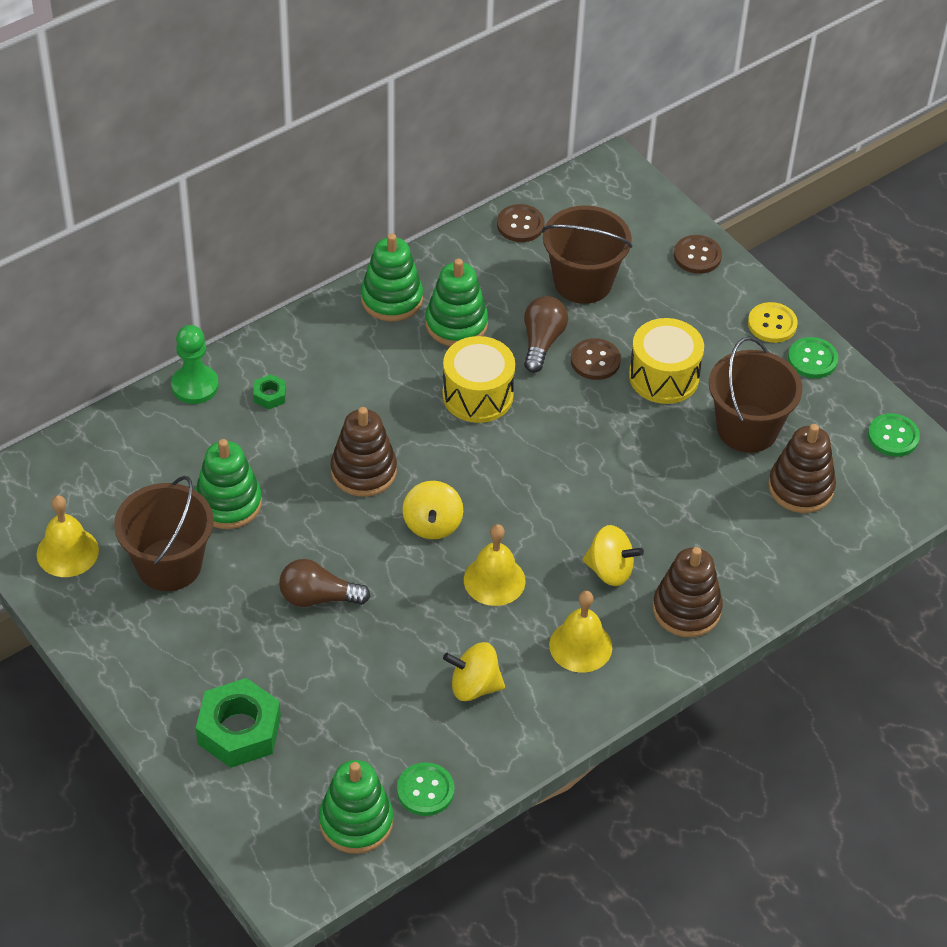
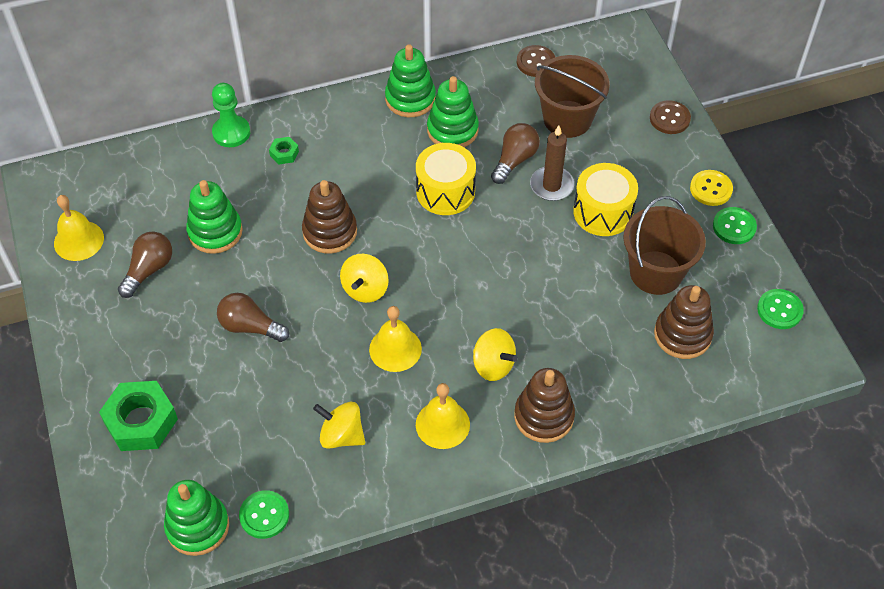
camera: 20 degrees right, 5 degrees up
brown bucket [114,476,214,591] -> brown light bulb [118,232,172,298]
brown button [571,338,621,380] -> brown candle [530,125,574,201]

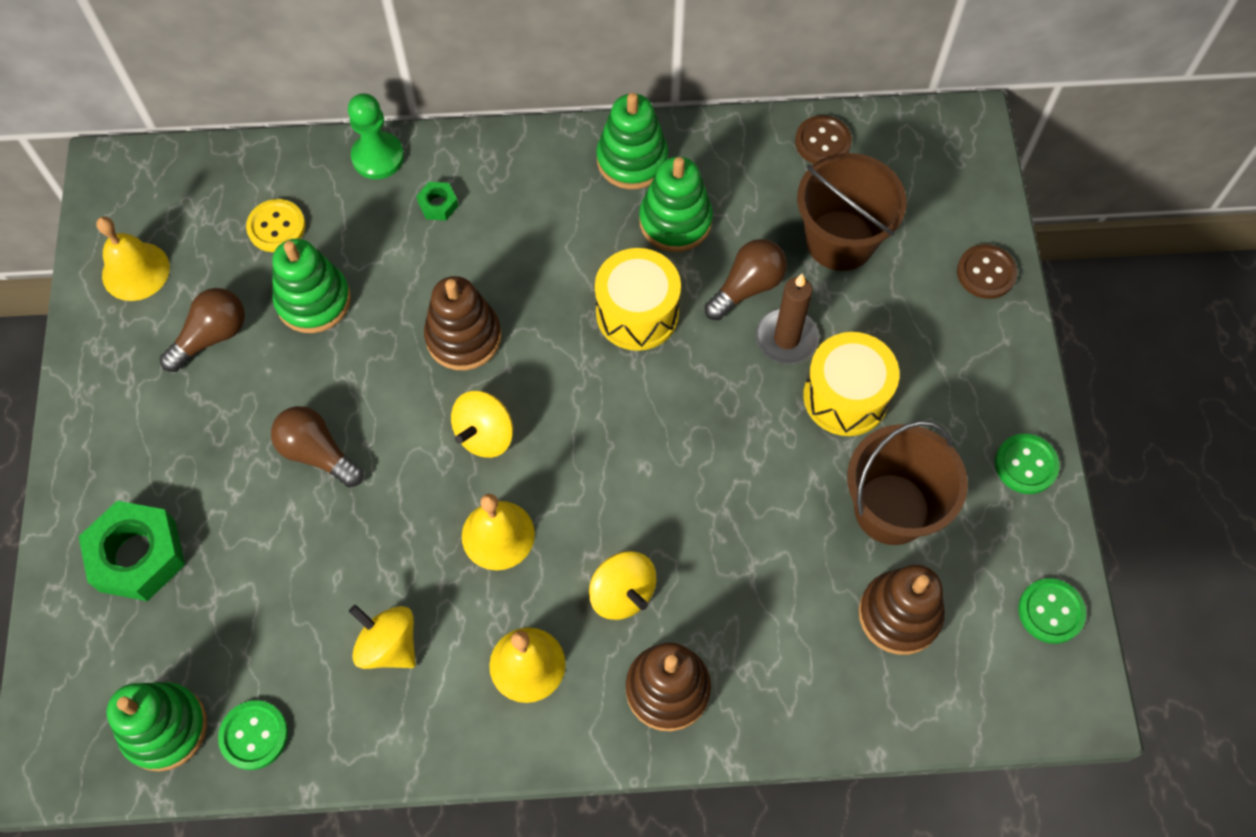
camera: 15 degrees right, 10 degrees up
yellow button [690,170,733,206] -> yellow button moved to [246,199,306,252]

